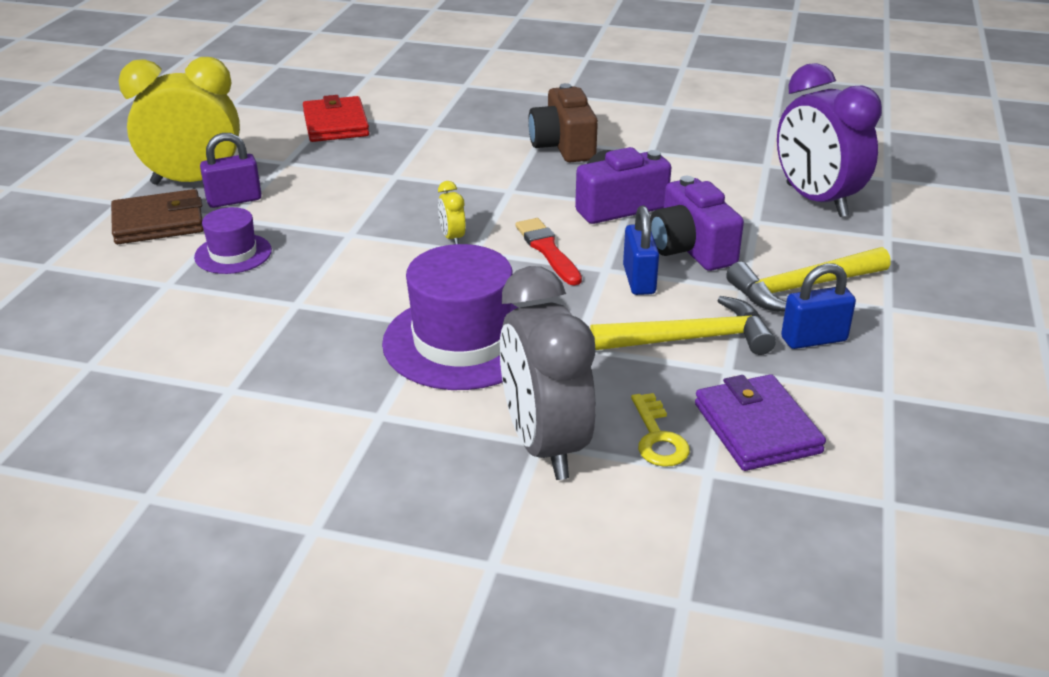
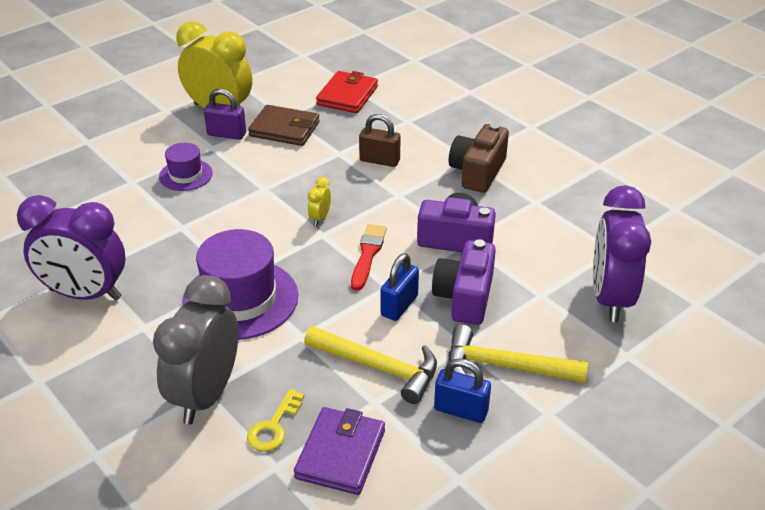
camera: 35 degrees right, 5 degrees up
brown wallet [111,189,204,244] -> brown wallet moved to [248,105,320,146]
none -> purple clock [17,195,125,301]
none -> brown padlock [359,114,401,167]

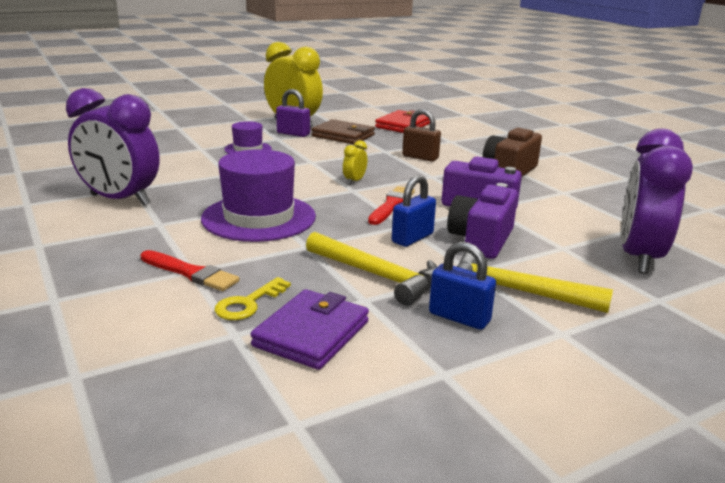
camera: 10 degrees right, 15 degrees down
grey clock [153,275,238,424] -> red brush [140,250,239,291]

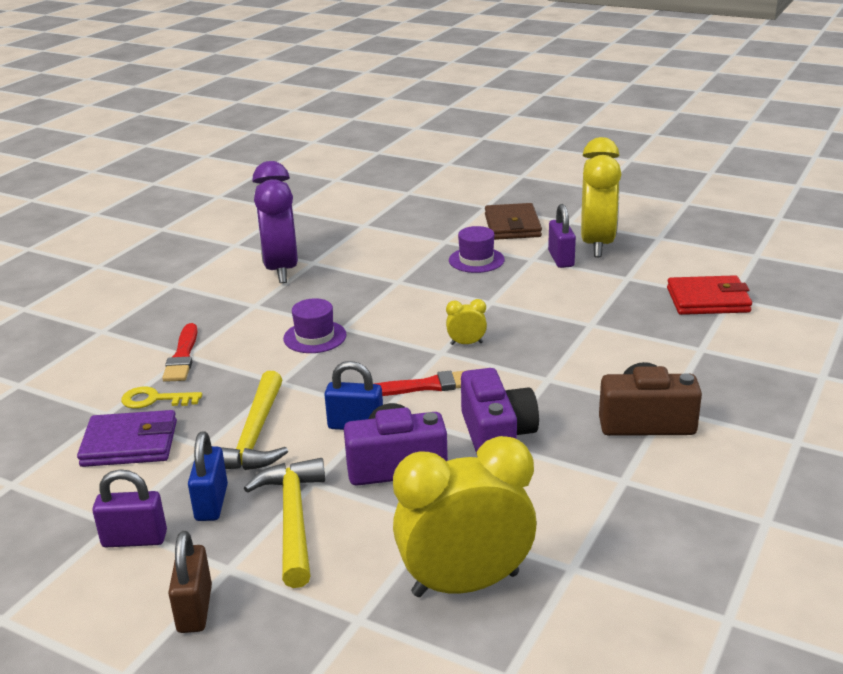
camera: 60 degrees right, 5 degrees up
purple hat [201,149,316,242] -> purple hat [283,298,347,353], size x0.54
brown wallet [312,119,375,144] -> brown wallet moved to [485,203,542,240]
brown padlock [402,109,441,162] -> brown padlock moved to [168,531,212,633]
purple clock [621,128,693,274] -> yellow clock [393,436,537,597]
none -> purple padlock [92,469,167,547]

